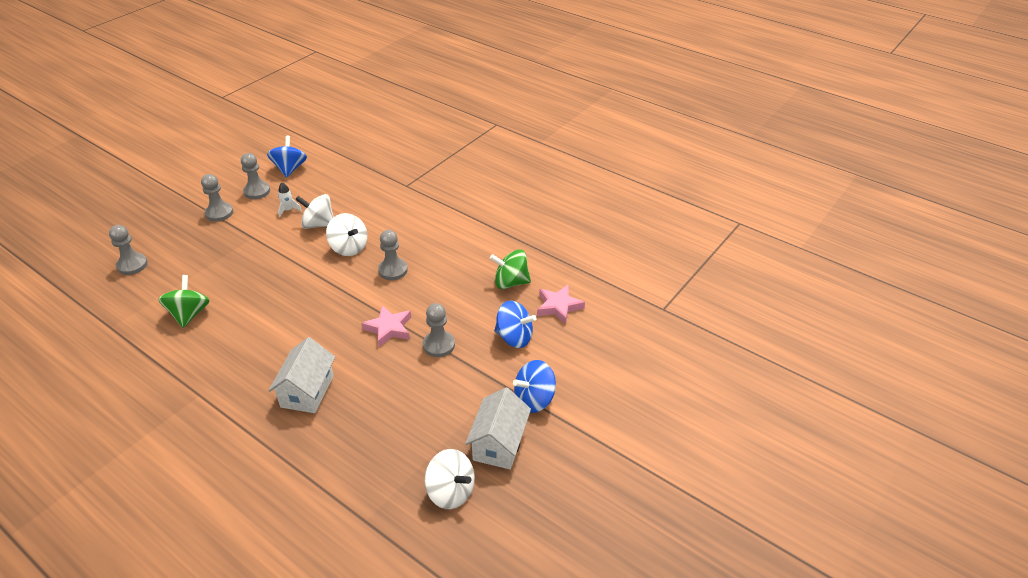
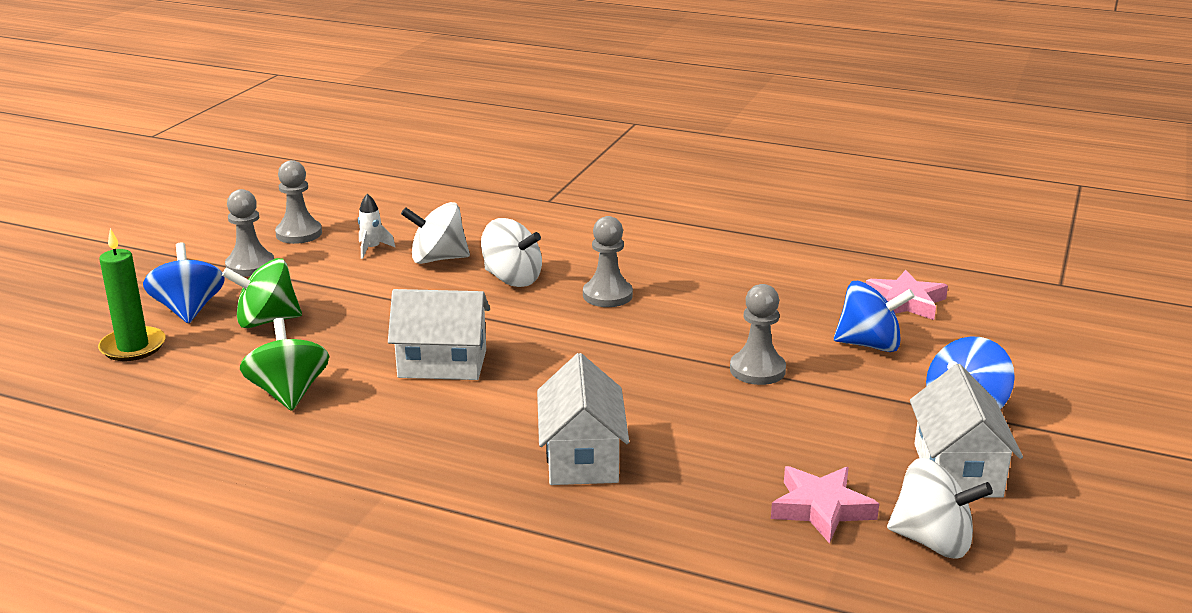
camera: 15 degrees left, 15 degrees down
grey pawn [109,225,148,275] -> green candle [98,228,166,361]
blue spinning top [267,136,307,178] -> blue spinning top moved to [143,242,225,324]
pink star [361,305,411,347] -> pink star moved to [771,466,879,544]
green spinning top [490,249,531,289] -> green spinning top moved to [222,258,302,328]
none -> white house [388,289,490,380]

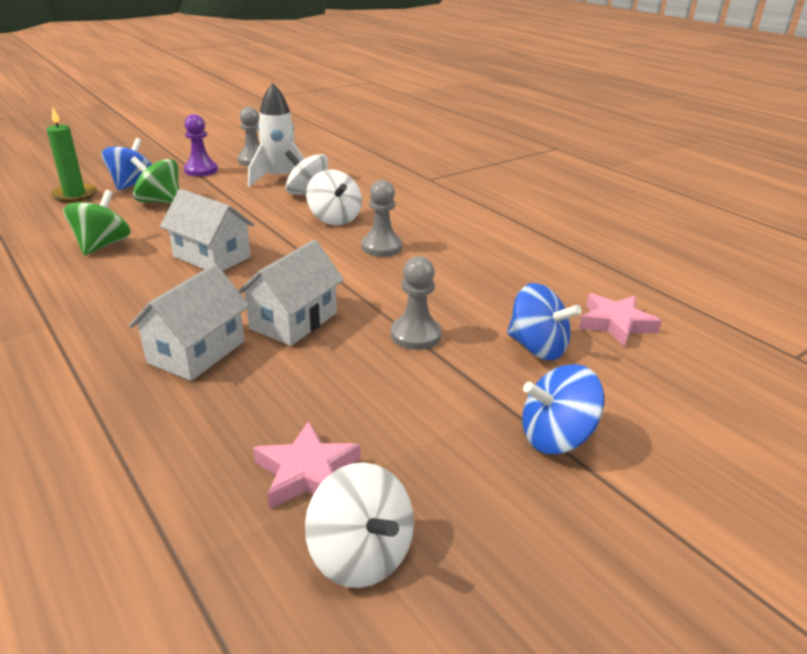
camera: 30 degrees right, 5 degrees up
grey pawn [225,189,274,277] -> purple pawn [184,114,218,177]
white rocket [358,194,396,259] -> white rocket [248,83,305,187], size x2.17
white house [910,364,1023,498] -> white house moved to [238,240,344,346]

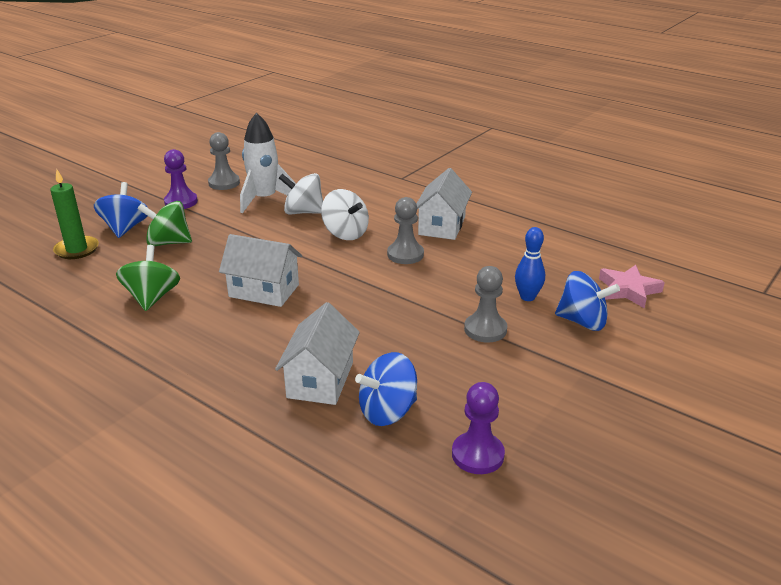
camera: 15 degrees left, 0 degrees up
white house [238,240,344,346] -> white house moved to [416,168,472,240]
pink star [253,421,360,509] -> purple pawn [452,382,505,474]
white spinning top [305,462,414,588] -> none
blue spinning top [522,364,604,454] -> blue spinning top moved to [355,352,417,426]
none -> blue bowling pin [515,227,545,301]

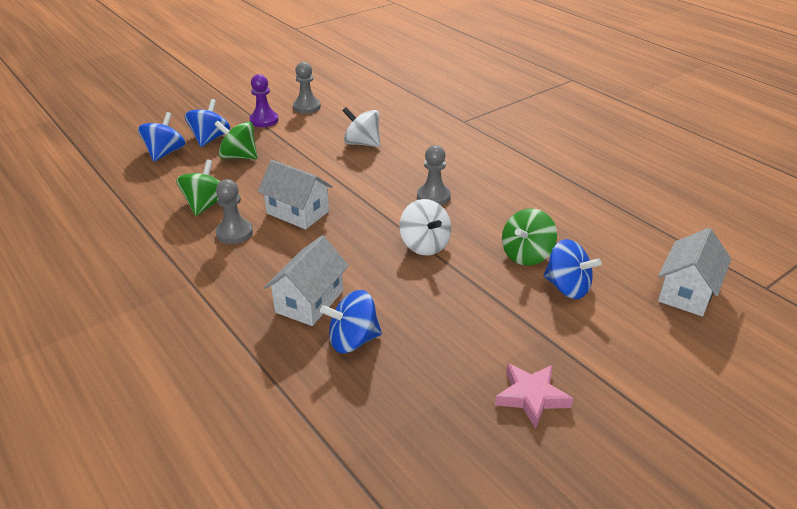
camera: 15 degrees right, 5 degrees up
green candle [50,169,99,259] -> blue spinning top [138,112,185,162]
white rocket [240,113,296,213] -> none
white spinning top [321,189,369,240] -> white spinning top moved to [399,199,451,255]
white house [416,168,472,240] -> white house moved to [658,228,731,316]
purple pawn [452,382,505,474] -> none
grey pawn [464,266,507,343] -> grey pawn moved to [216,179,253,244]
blue bowling pin [515,227,545,301] -> green spinning top [502,208,557,266]
pink star [599,265,665,309] -> pink star moved to [495,363,573,428]

